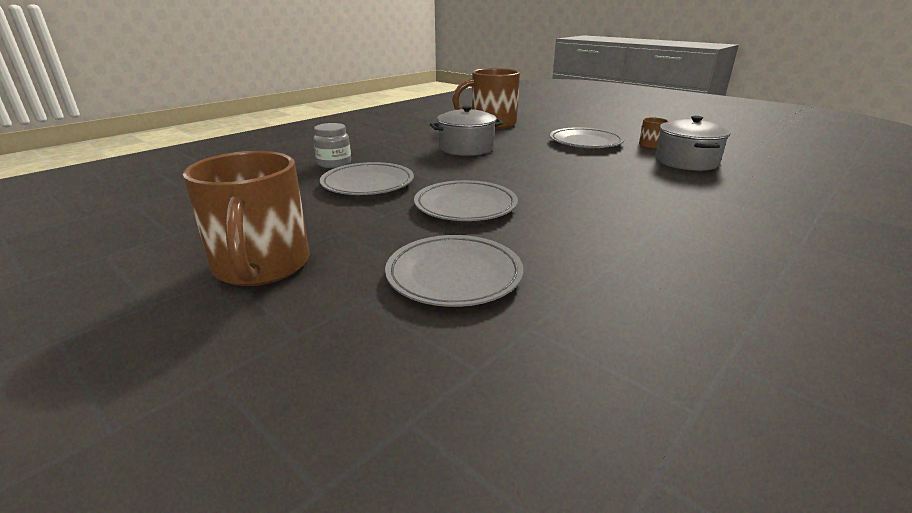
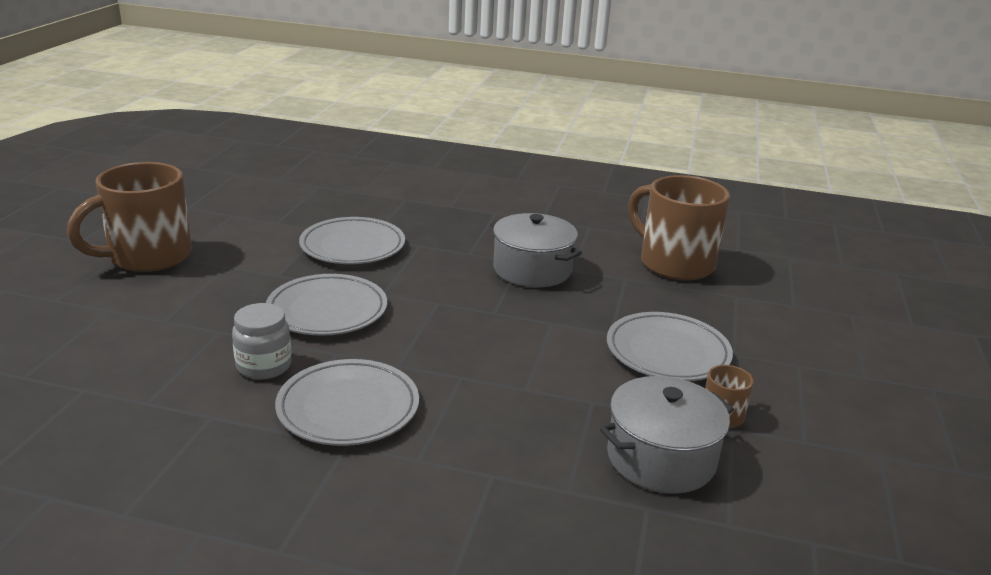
camera: 60 degrees right, 0 degrees up
grey jar [313,123,351,168] -> grey jar moved to [232,303,292,380]
grey plate [385,235,523,307] -> grey plate moved to [275,359,419,446]

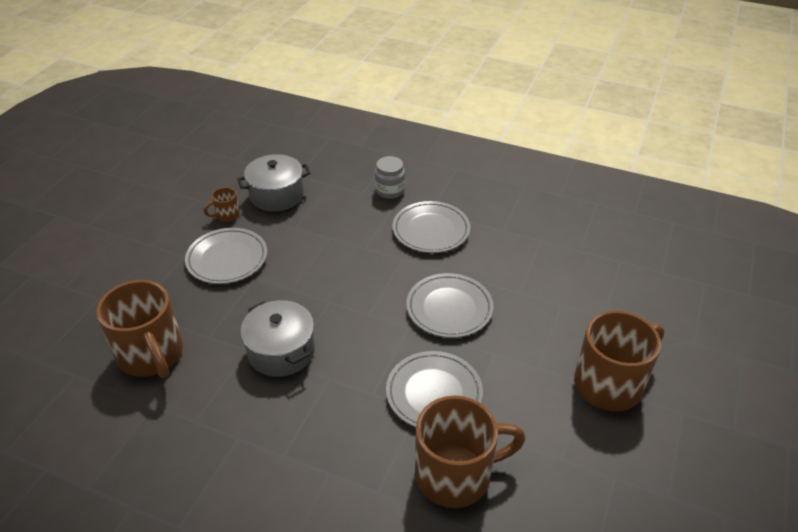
camera: 170 degrees left, 15 degrees up
grey jar [232,303,292,380] -> grey jar moved to [375,156,405,199]
none -> brown mug [415,395,526,508]

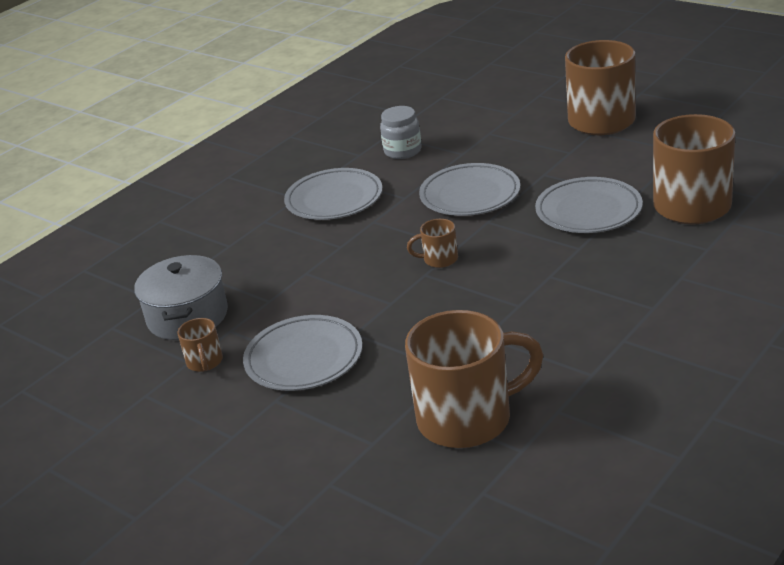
camera: 70 degrees left, 10 degrees down
grey pot [240,300,315,377] -> none
grey jar [375,156,405,199] -> grey jar moved to [380,106,422,159]
none -> brown mug [407,219,458,268]

